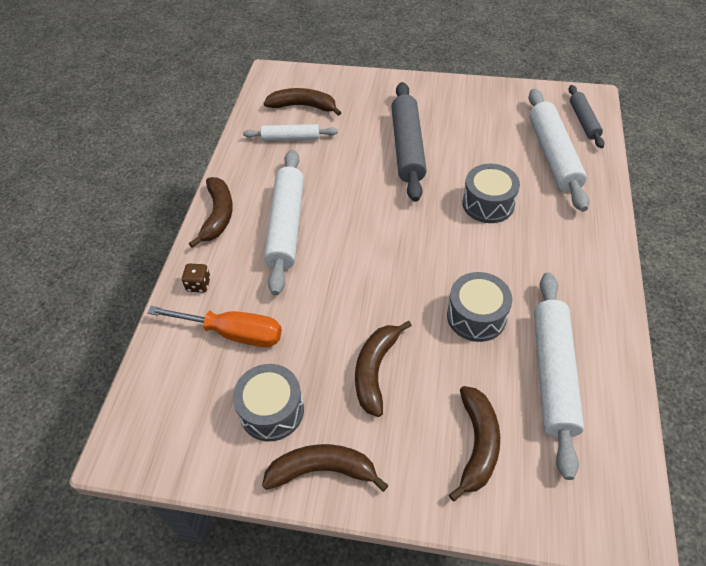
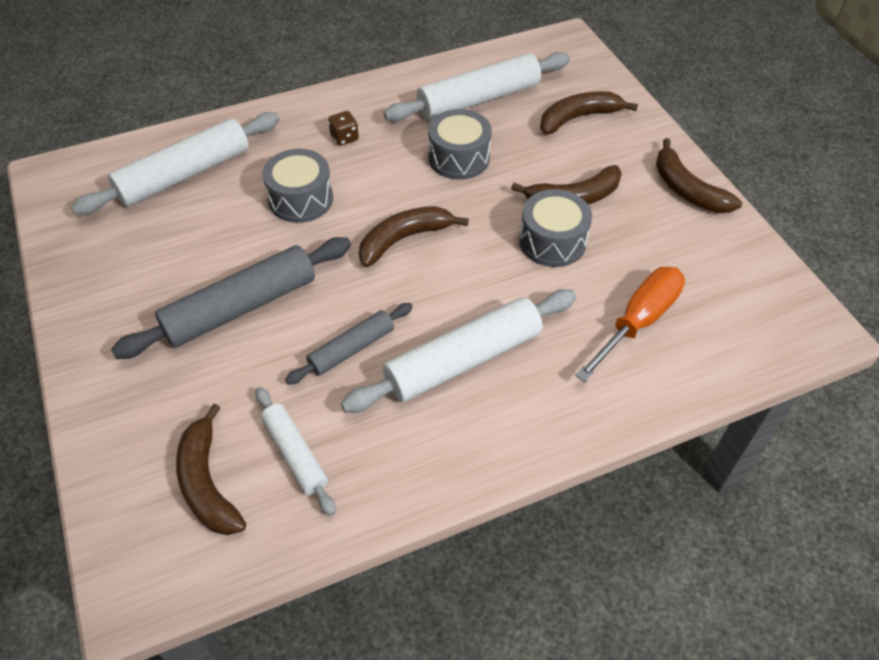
camera: 125 degrees left, 0 degrees up
orange screwdriver [147,306,282,347] -> orange screwdriver turned 60 degrees clockwise [575,267,685,382]
brown dice [182,264,211,292] -> brown dice moved to [328,111,359,146]
brown banana [189,177,233,248] -> brown banana moved to [359,206,469,267]
grey drum [233,364,304,441] -> grey drum moved to [519,189,592,267]
grey rolling pin [569,85,605,148] -> grey rolling pin moved to [285,303,413,385]

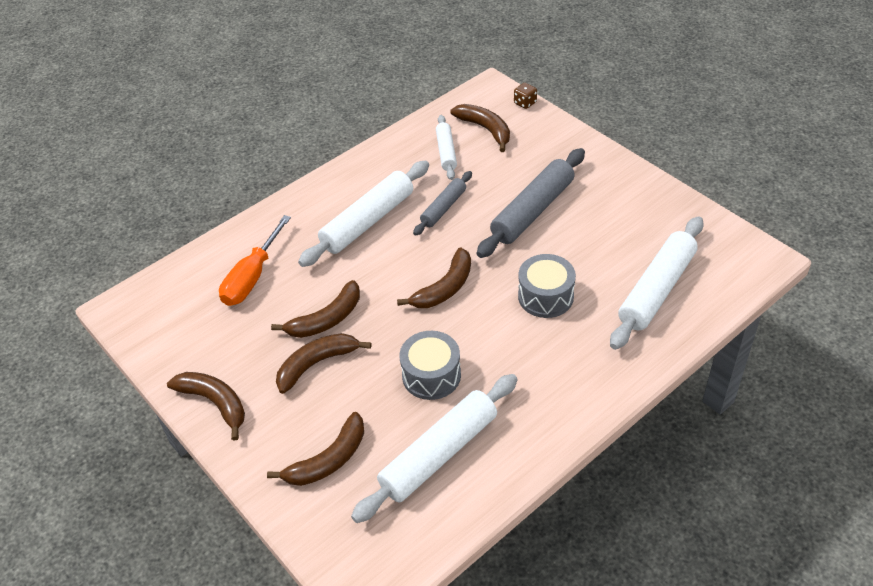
camera: 165 degrees right, 5 degrees down
white rolling pin [256,387,336,516] -> white rolling pin turned 45 degrees clockwise [436,115,457,180]
brown dice [328,111,359,146] -> brown dice moved to [514,83,537,109]
grey drum [519,189,592,267] -> brown banana [271,280,360,338]

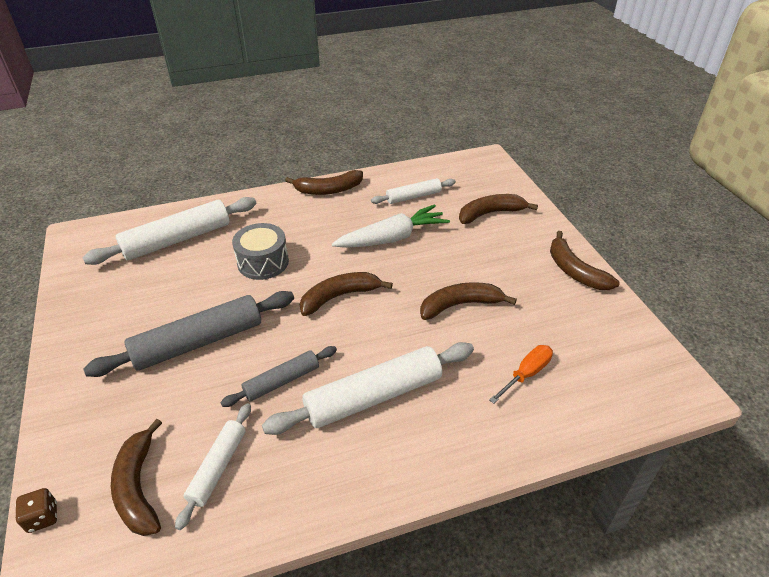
camera: 160 degrees left, 5 degrees down
orange screwdriver [219,215,291,306] -> orange screwdriver [489,345,553,404], size x0.65
brown banana [276,333,371,394] -> brown banana moved to [285,170,363,195]
white rolling pin [351,374,518,523] -> white rolling pin [371,178,456,204], size x0.57
grey drum [400,331,461,400] -> white carrot [332,204,450,248]

